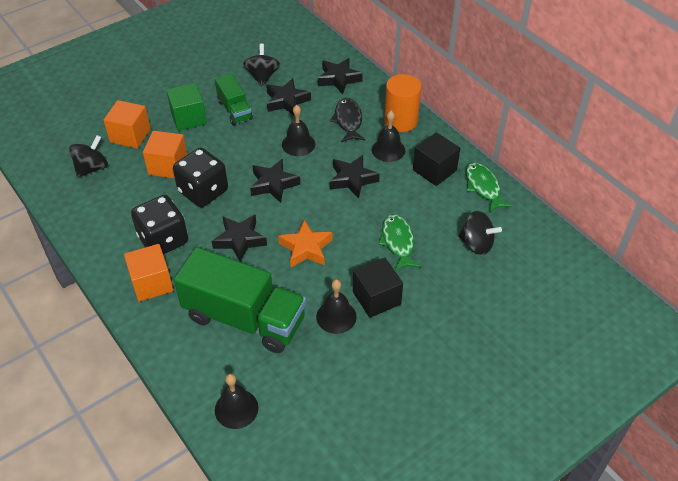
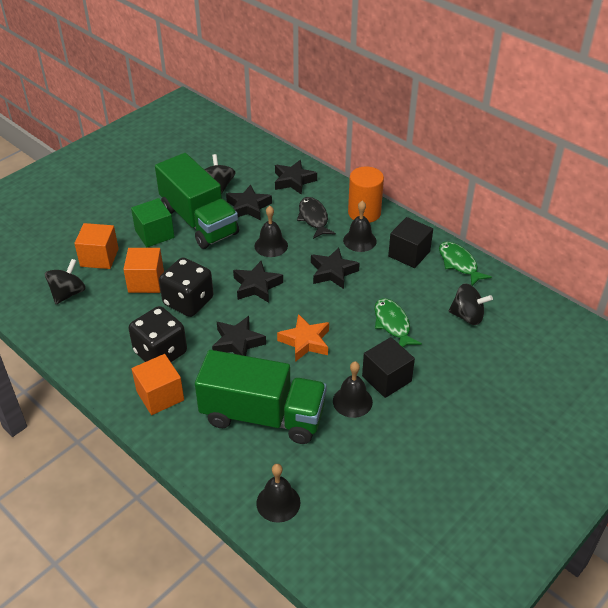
camera: 10 degrees left, 5 degrees down
green truck [215,74,253,125] -> green truck [155,153,239,249], size x1.92

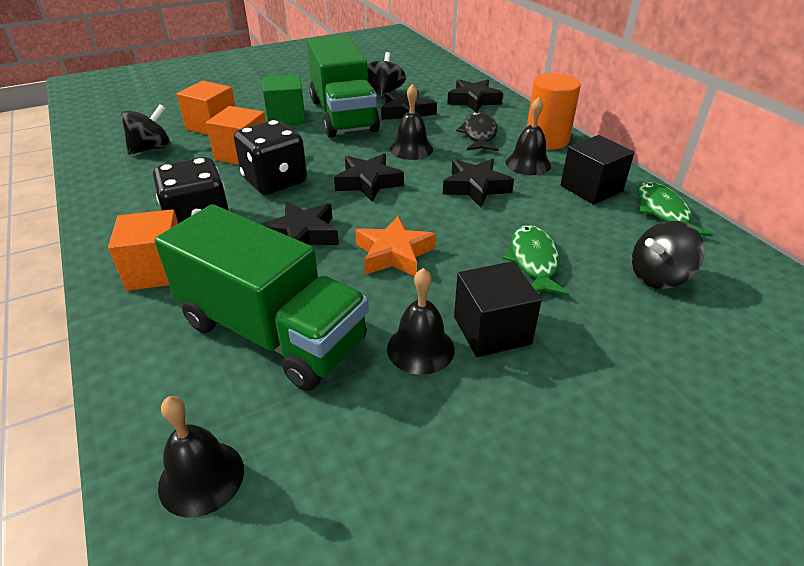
camera: 20 degrees right, 5 degrees down
black spinning top [449,283,493,325] -> black spinning top turned 120 degrees clockwise [632,221,704,289]

